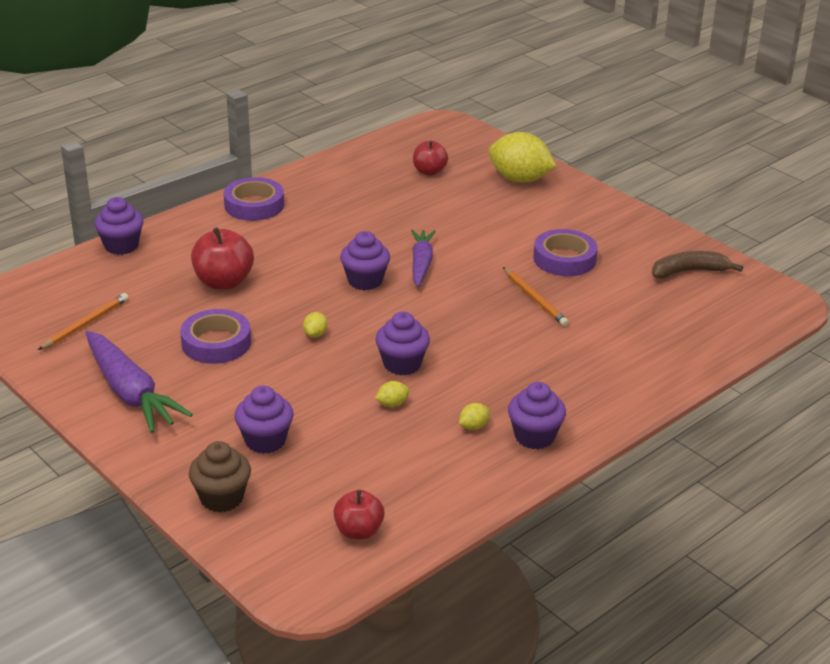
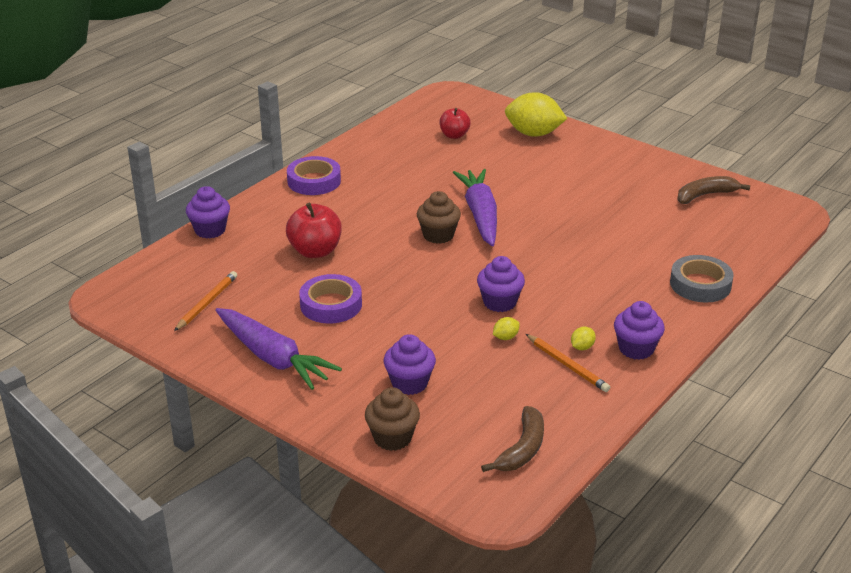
camera: 10 degrees left, 0 degrees up
yellow lemon [303,312,328,338] -> none
red apple [334,490,385,539] -> brown banana [481,406,544,472]
purple cupcake [340,231,390,290] -> brown cupcake [417,191,461,244]
purple carrot [411,229,436,287] -> purple carrot [453,169,497,246], size x1.55
orange pencil [503,267,569,327] -> orange pencil moved to [526,334,610,392]
purple tape [533,229,598,276] -> none
none -> grey tape [670,255,734,303]

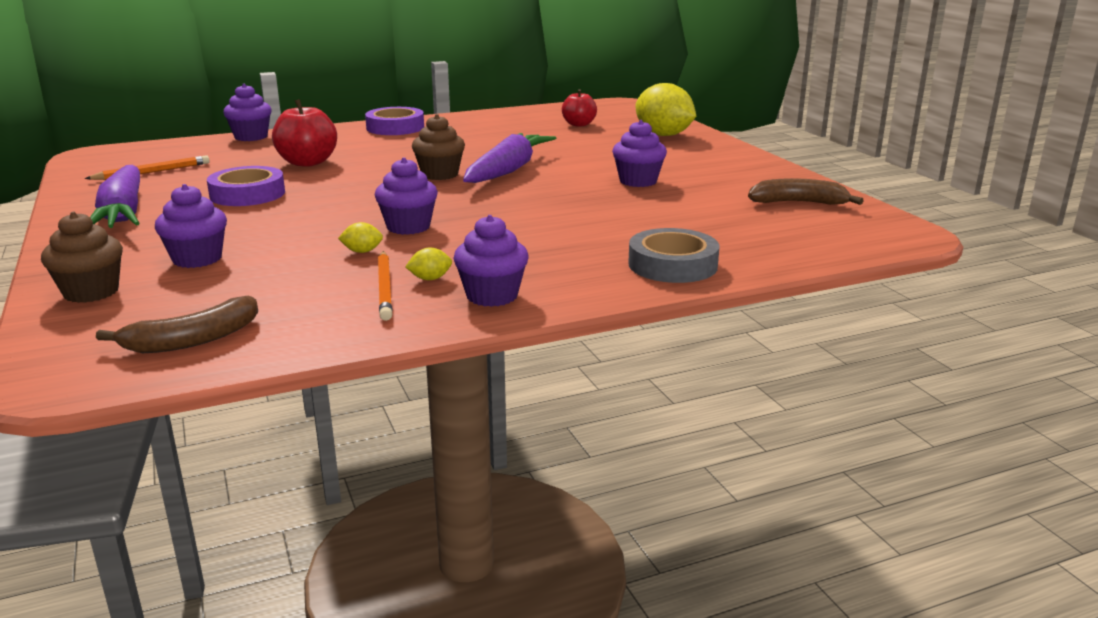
camera: 30 degrees right, 10 degrees down
none -> purple cupcake [612,120,667,187]

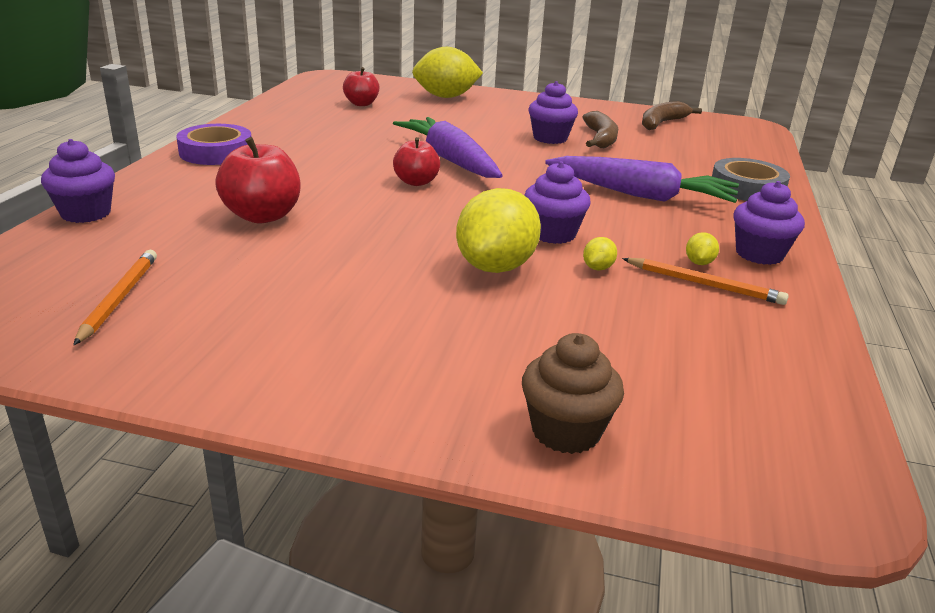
camera: 55 degrees left, 5 degrees up
purple carrot [90,165,140,228] -> purple carrot moved to [545,156,739,203]
brown banana [96,295,258,353] -> brown banana moved to [583,111,618,148]
purple cupcake [155,184,227,268] -> none
purple tape [207,166,285,206] -> none
brown cupcake [412,114,465,180] -> red apple [393,137,440,186]
none -> yellow lemon [456,188,541,273]

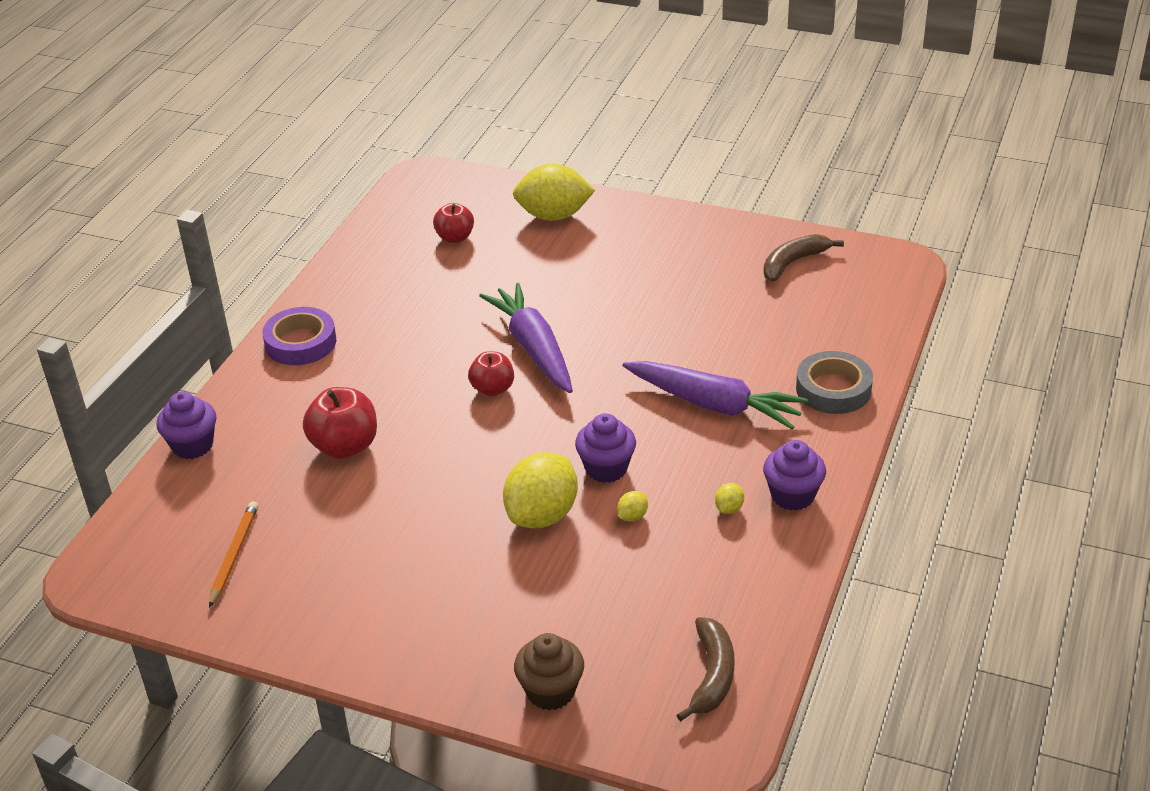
camera: 10 degrees right, 10 degrees up
purple cupcake [528,81,578,144] -> none
brown banana [583,111,618,148] -> brown banana moved to [677,617,735,721]
orange pencil [622,258,789,305] -> none

